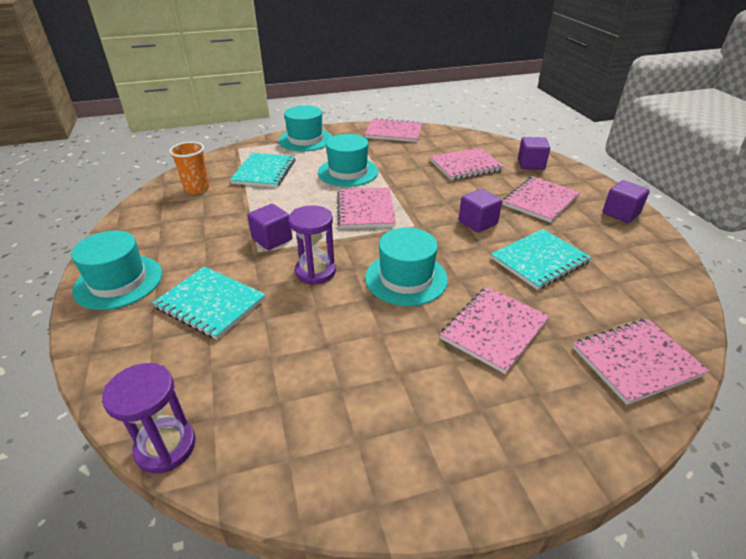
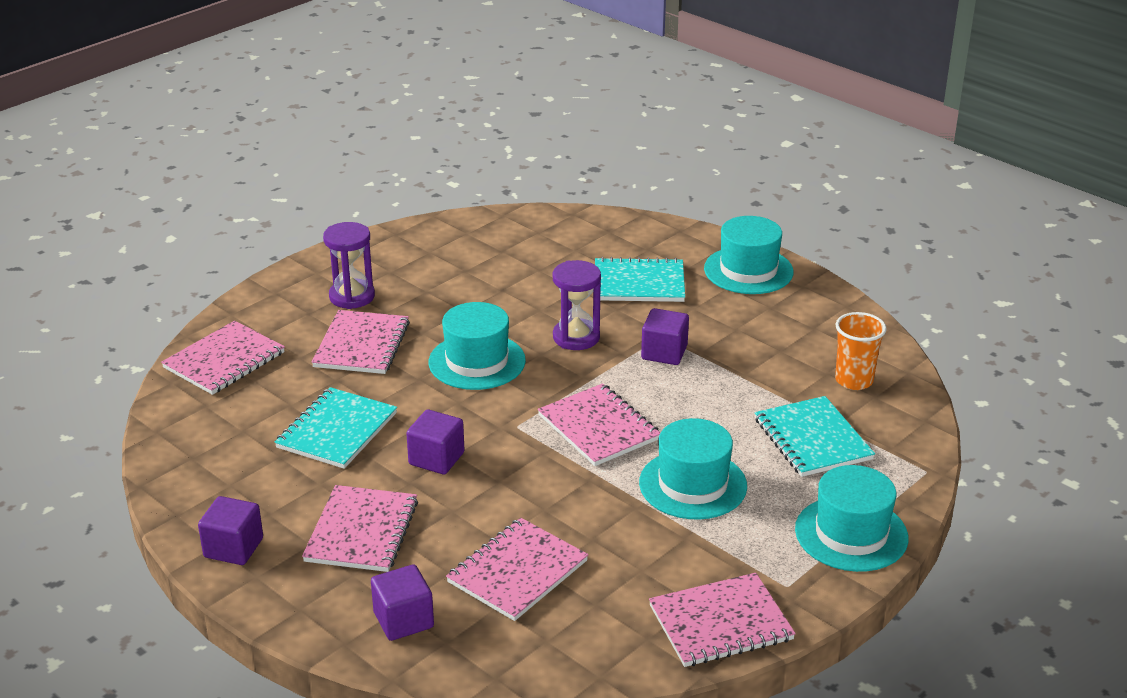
camera: 150 degrees right, 5 degrees down
purple hourglass [102,363,196,474] -> purple hourglass moved to [323,222,375,309]

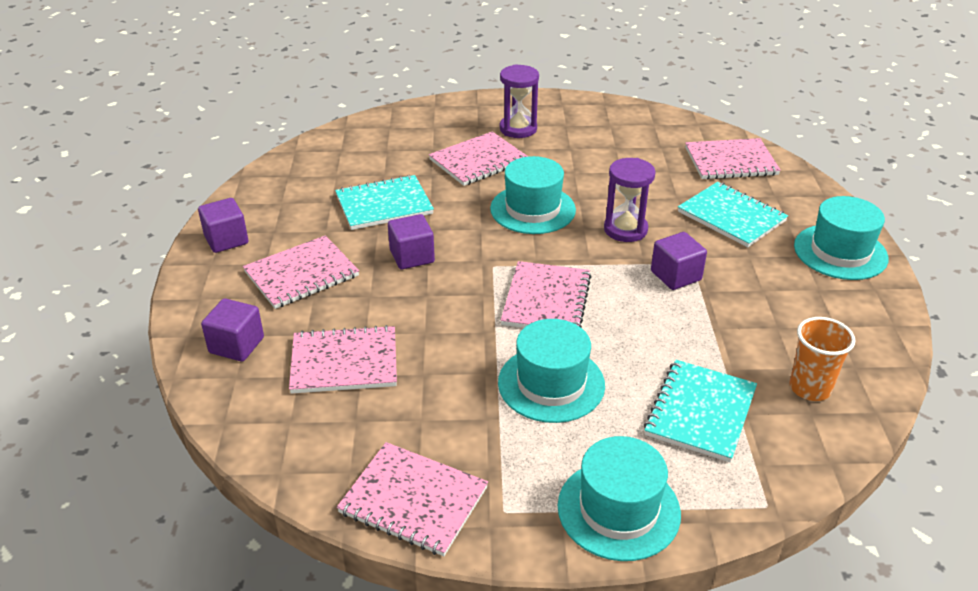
camera: 45 degrees right, 5 degrees up
pink notebook [161,321,285,395] -> pink notebook moved to [685,138,781,180]

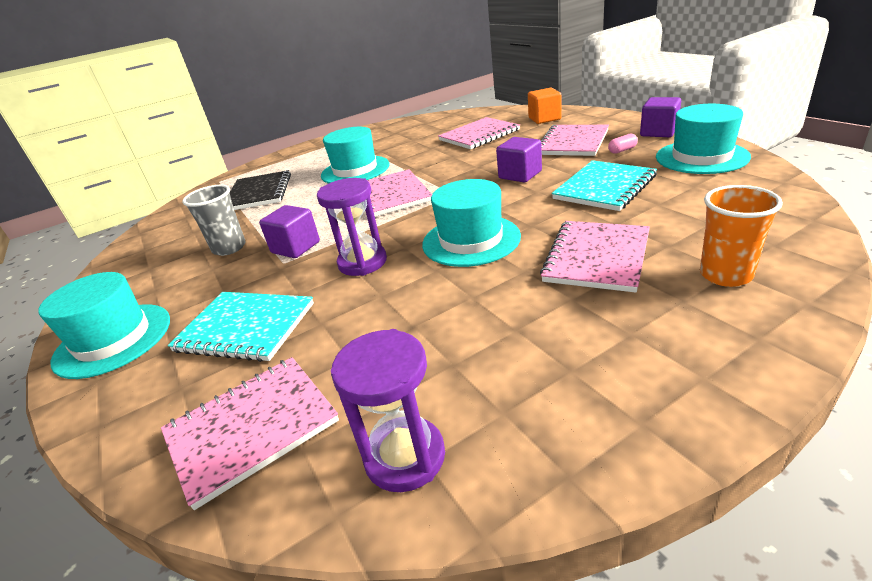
camera: 155 degrees right, 5 degrees down
purple cube [201,298,264,362] -> orange cube [528,88,562,124]
pink notebook [337,442,488,556] -> none
purple hourglass [500,64,539,138] -> purple hourglass moved to [331,329,445,492]
turquoise hat [558,436,681,561] -> turquoise hat moved to [656,104,751,174]
turquoise notebook [644,360,757,462] -> black notebook [230,170,291,210]
orange cup [789,317,855,401] -> orange cup moved to [700,185,783,287]
none -> grey cup [182,185,246,256]
none -> pink capsule [608,134,638,154]

